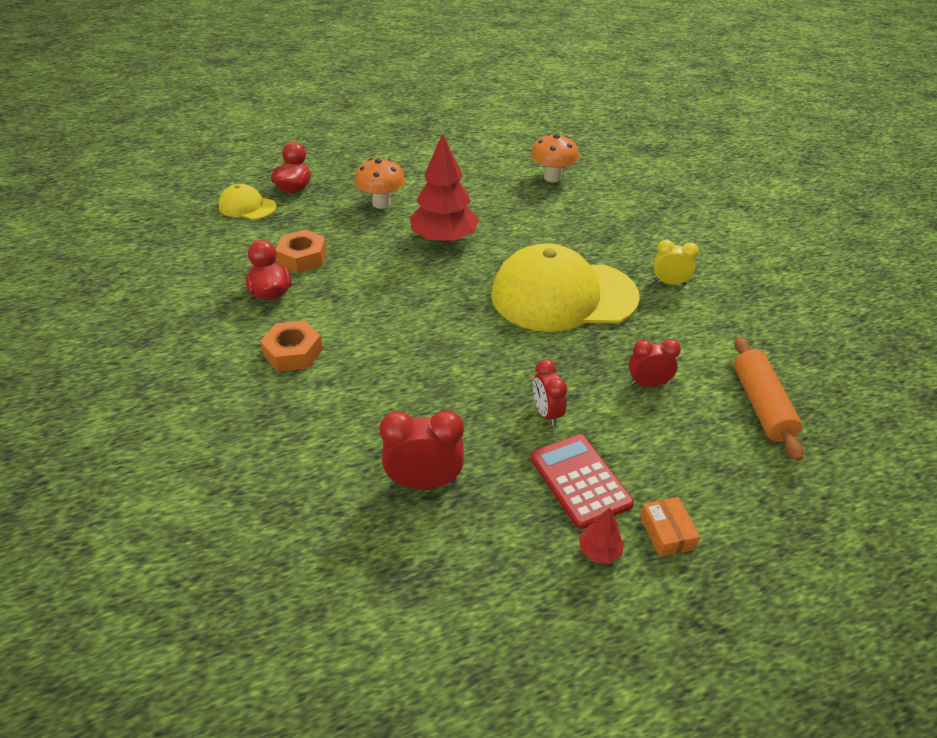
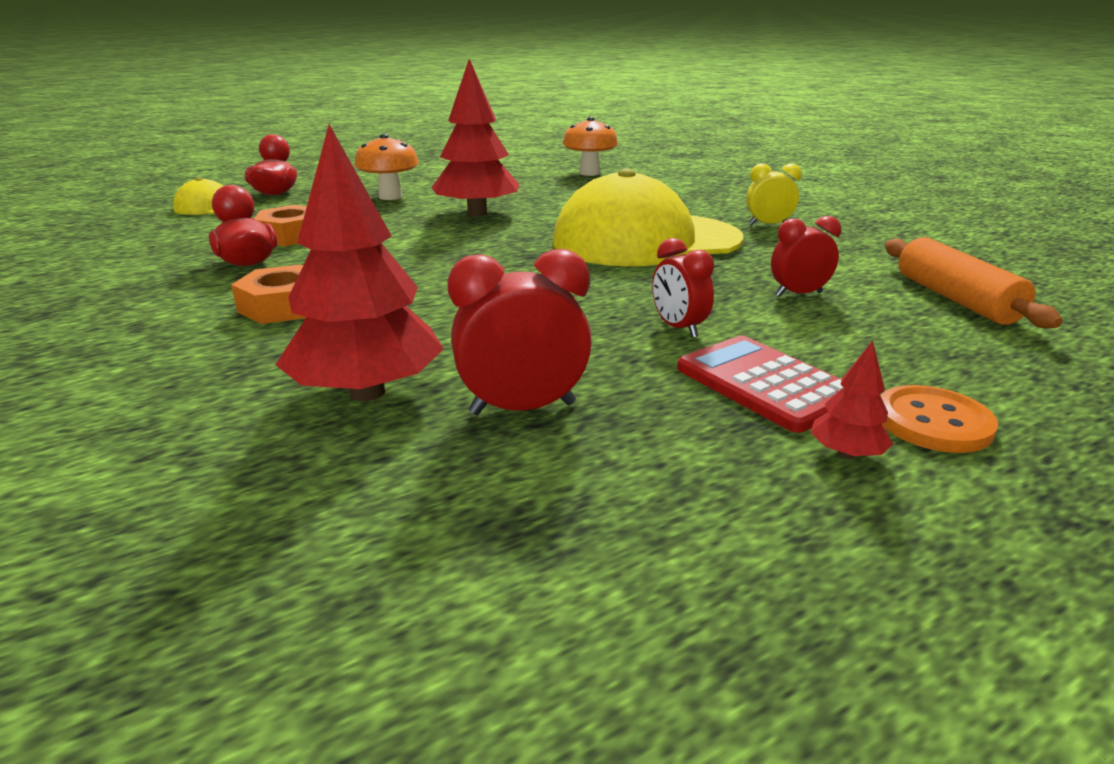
camera: 10 degrees left, 15 degrees down
orange box [640,497,700,557] -> orange button [881,385,998,453]
none -> red tree [275,124,444,401]

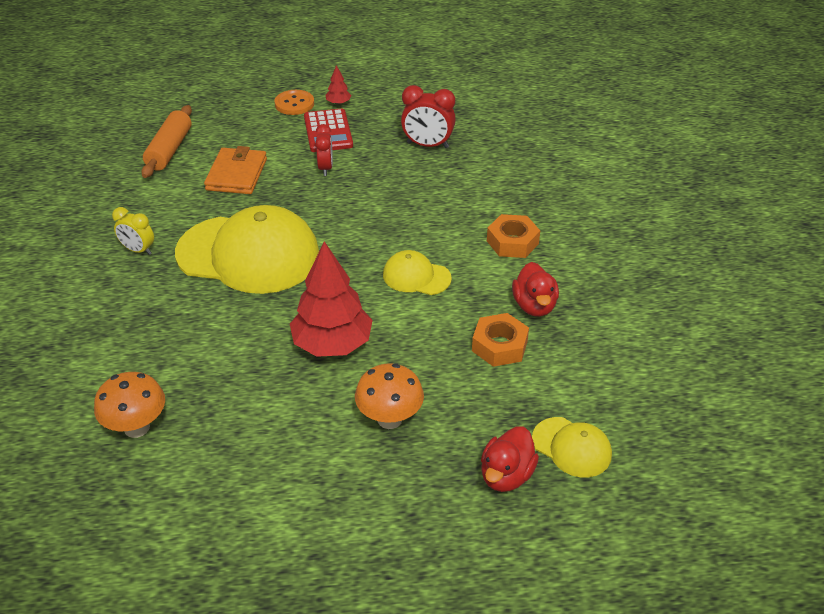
camera: 155 degrees left, 15 degrees up
red tree [275,124,444,401] -> none
red clock [771,216,841,297] -> orange wallet [204,146,267,194]
none -> yellow cap [383,250,452,295]

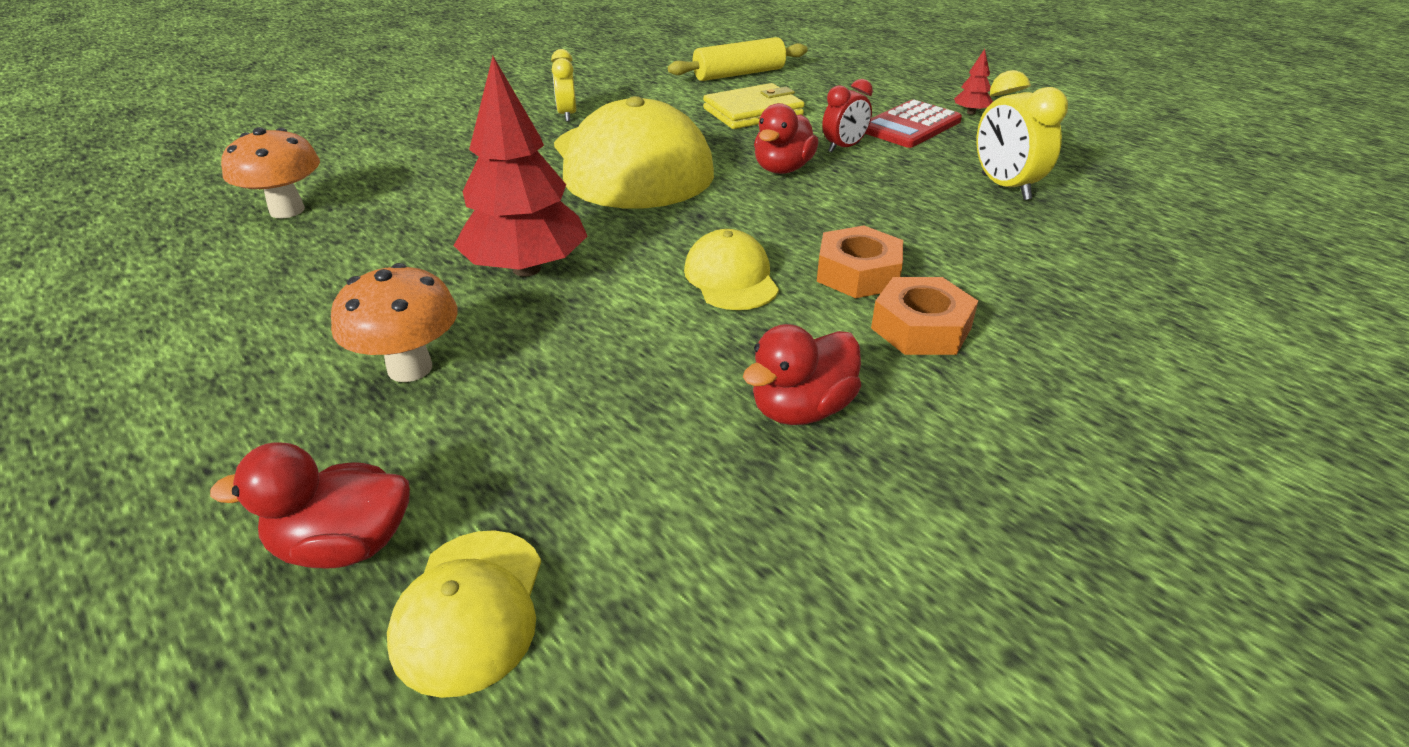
camera: 55 degrees right, 5 degrees down
orange rolling pin [141,105,192,178] -> yellow rolling pin [668,37,808,81]
orange wallet [204,146,267,194] -> yellow wallet [703,83,805,129]
orange button [275,90,314,115] -> none
red clock [401,85,456,148] -> yellow clock [976,70,1068,200]
orange nut [472,313,529,367] -> orange nut moved to [817,226,903,298]
none -> red duck [754,103,819,174]

